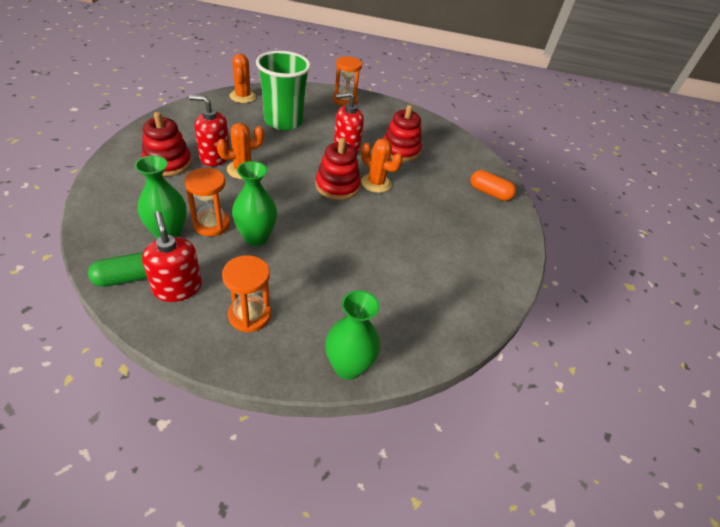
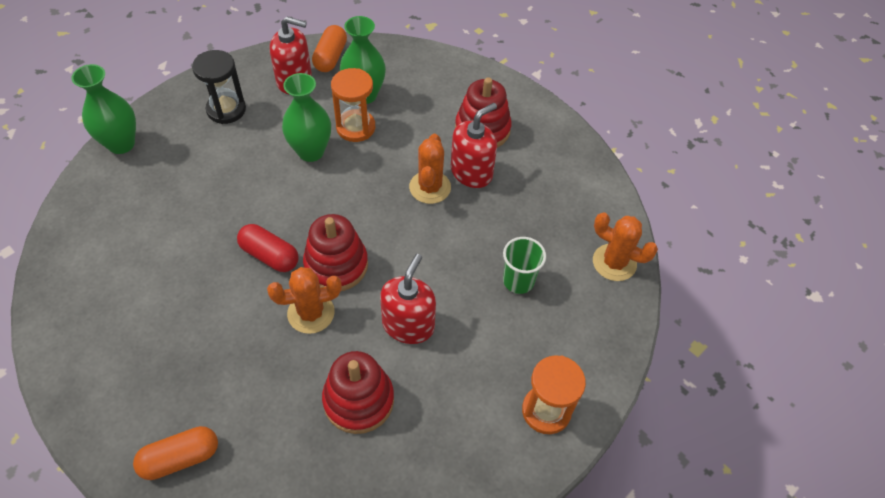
camera: 130 degrees right, 10 degrees up
green capsule [88,252,147,287] -> orange capsule [312,25,347,72]
orange hourglass [222,255,271,333] -> black hourglass [192,50,246,124]
green cup [256,51,311,131] -> green cup [503,237,546,294], size x0.50
none -> red capsule [237,224,299,272]

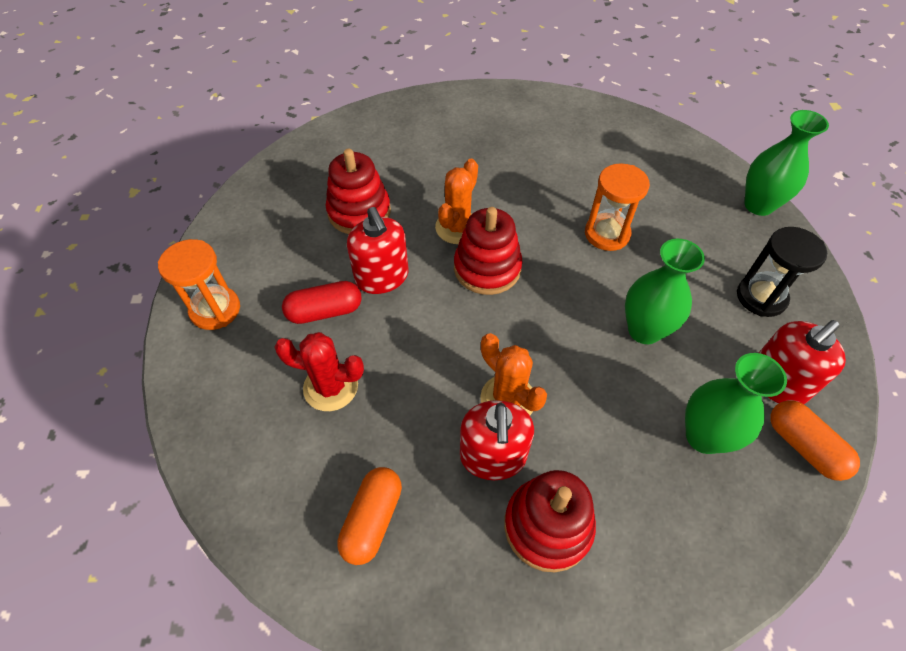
camera: 135 degrees right, 0 degrees up
orange capsule [133,426,218,480] -> orange capsule moved to [337,467,402,565]
red capsule [237,224,299,272] -> red capsule moved to [282,281,362,324]
orange hourglass [331,68,375,142] -> orange hourglass moved to [585,163,650,251]
green cup [503,237,546,294] -> red cactus [274,332,364,411]
orange cactus [593,212,658,281] -> none

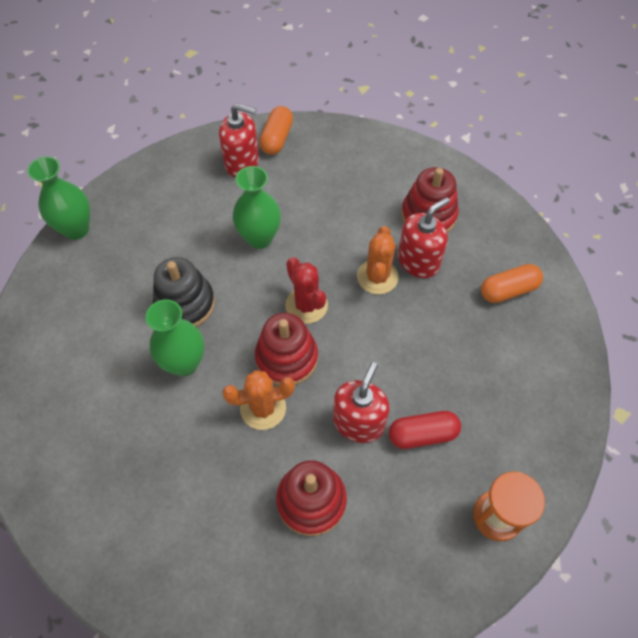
camera: 130 degrees left, 5 degrees up
red cactus [274,332,364,411] -> red cactus moved to [285,257,328,324]
red capsule [282,281,362,324] -> red capsule turned 45 degrees counterclockwise [389,411,461,449]
orange hourglass [585,163,650,251] -> black stacking toy [153,257,215,327]
green vase [685,353,787,454] -> green vase moved to [146,299,204,376]
black hourglass [737,227,827,317] -> none

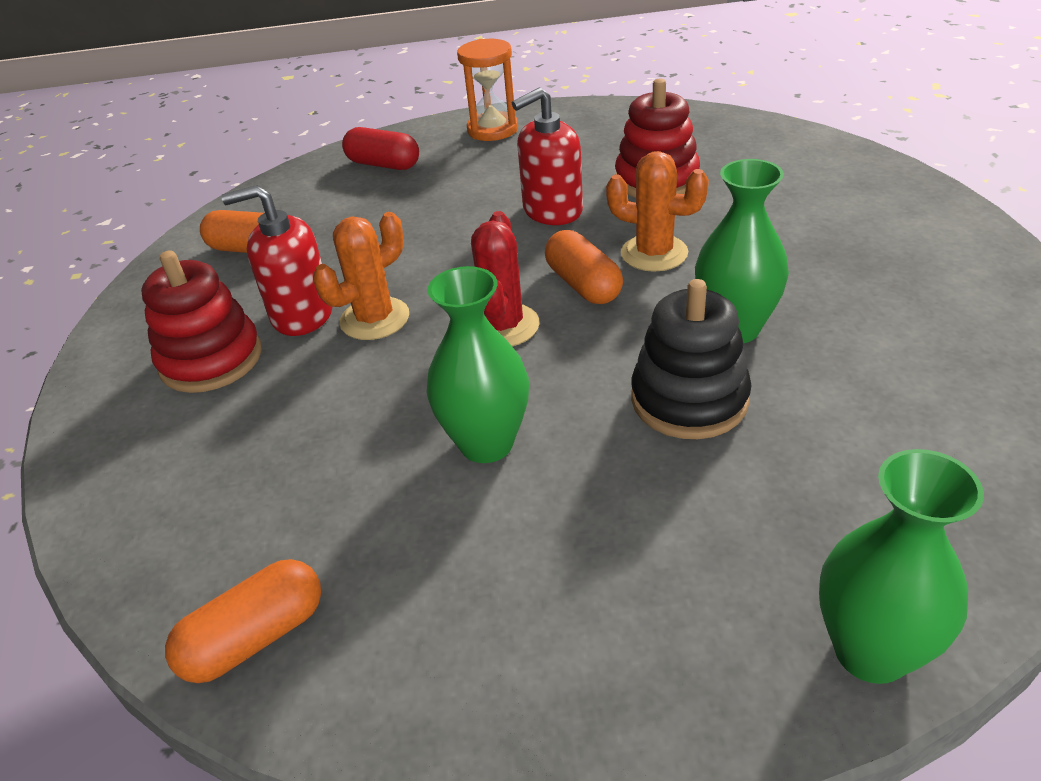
camera: 140 degrees left, 20 degrees down
red soap dispenser [219,103,259,177] -> none
red stacking toy [255,313,318,386] -> orange capsule [545,230,623,304]
red capsule [389,411,461,449] -> red capsule moved to [342,127,419,170]

